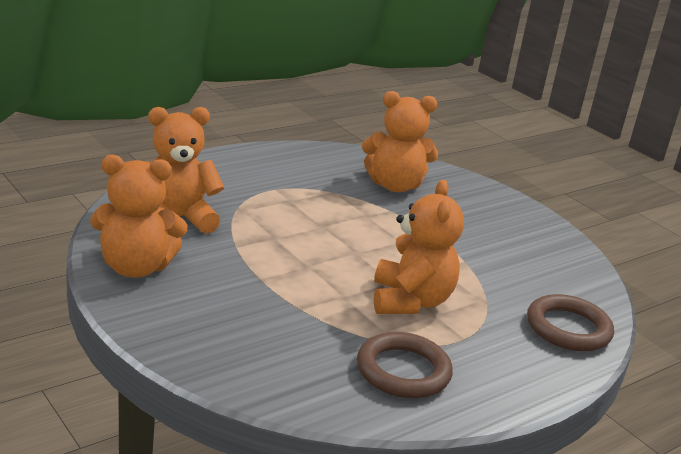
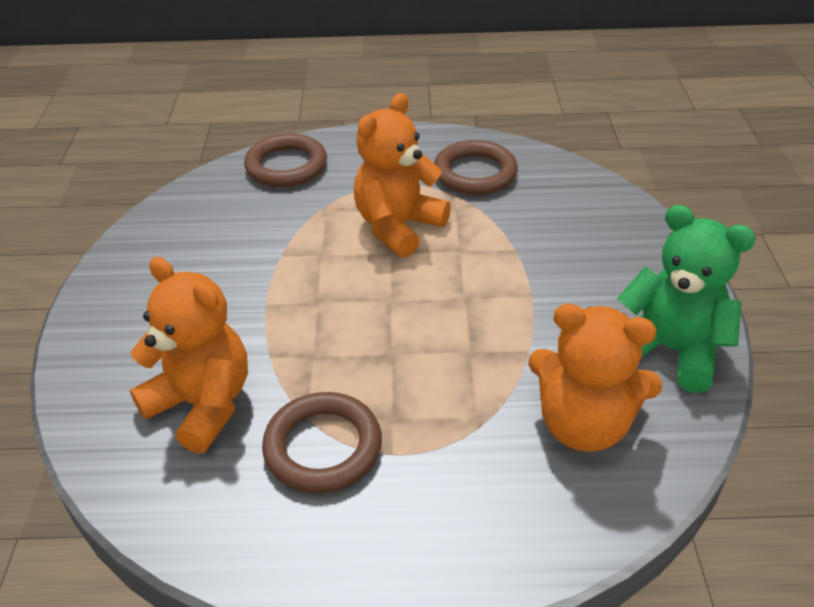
camera: 140 degrees left, 15 degrees up
orange teddy bear [90,155,188,278] -> green teddy bear [617,205,756,393]
none -> brown ring [262,392,382,493]

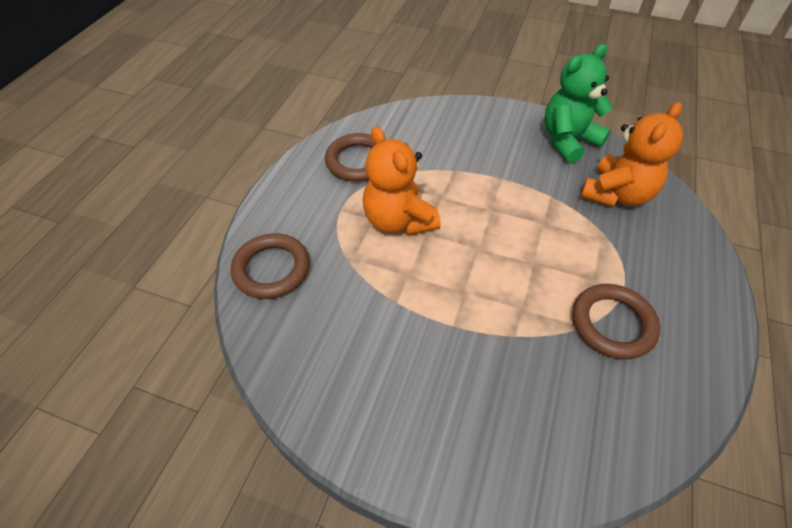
camera: 70 degrees left, 10 degrees up
orange teddy bear [130,257,248,454] -> none

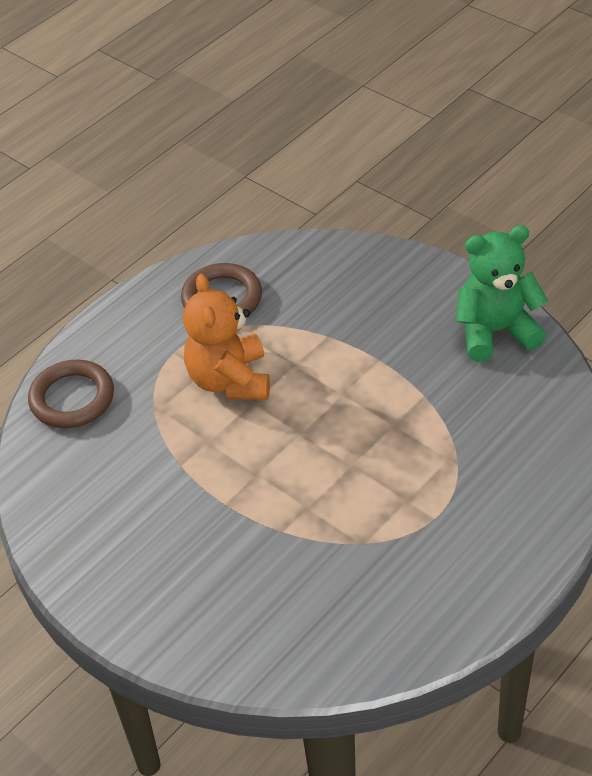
camera: 25 degrees right, 5 degrees down
brown ring [572,284,660,360] -> none
orange teddy bear [580,102,683,207] -> none

